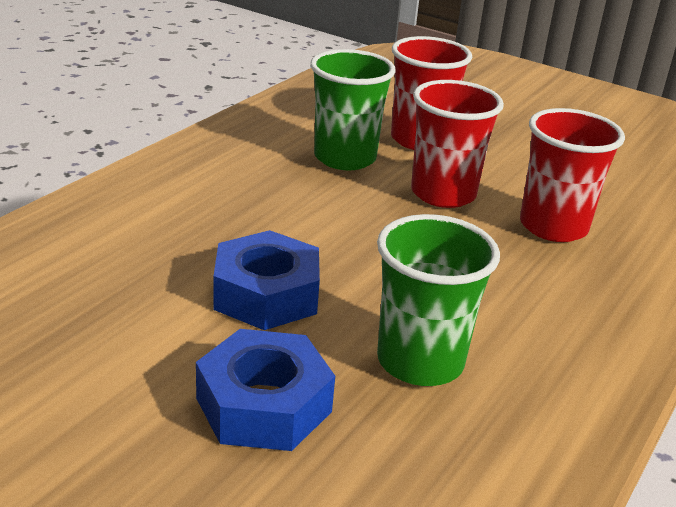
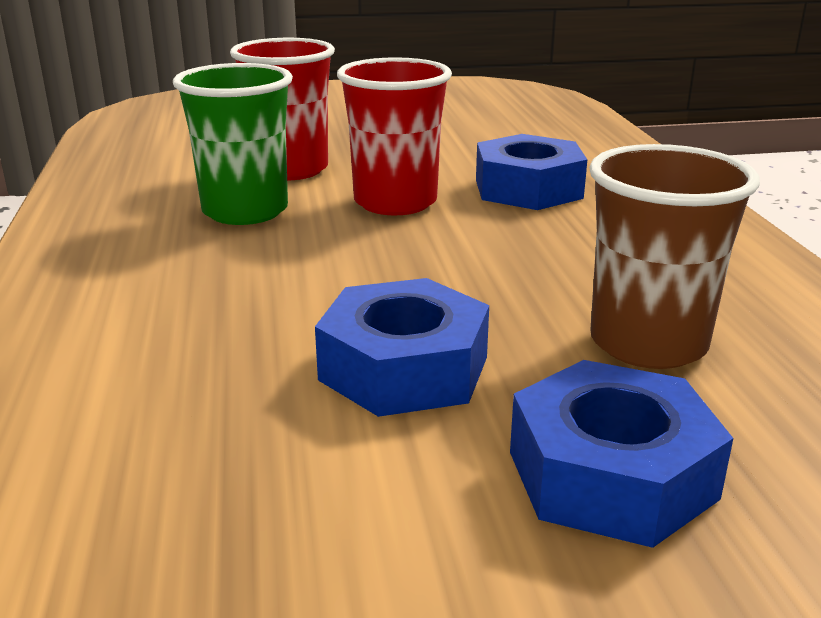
camera: 40 degrees left, 5 degrees down
green cup [377,214,500,386] -> brown cup [589,144,760,369]
red cup [520,108,625,242] -> blue nut [476,134,587,210]

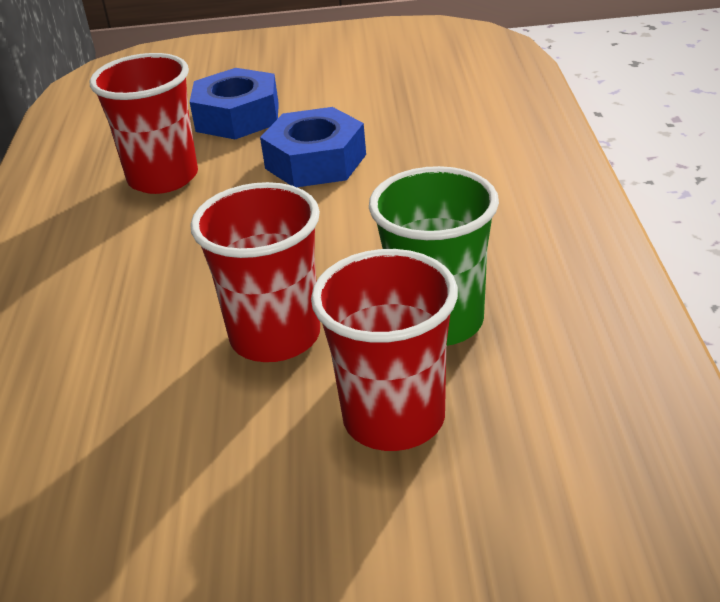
camera: 170 degrees left, 10 degrees up
blue nut [476,134,587,210] -> none
brown cup [589,144,760,369] -> red cup [90,53,198,194]

